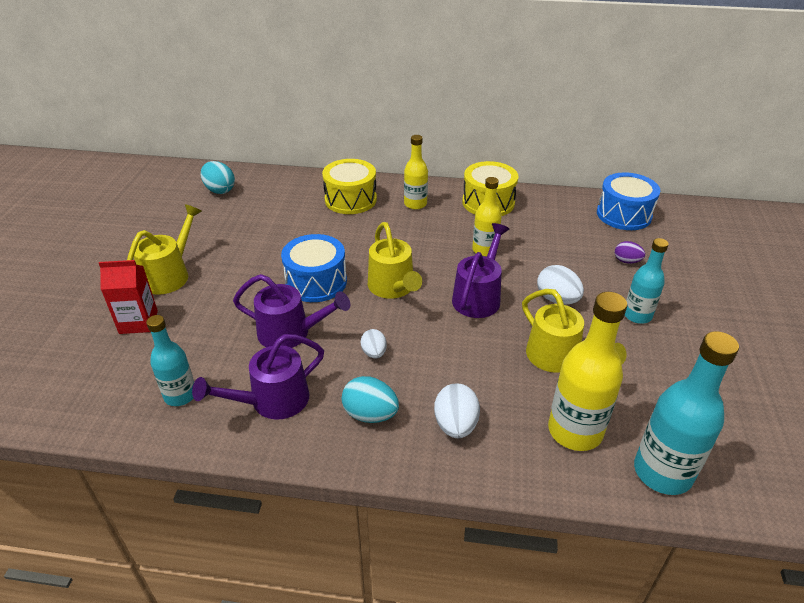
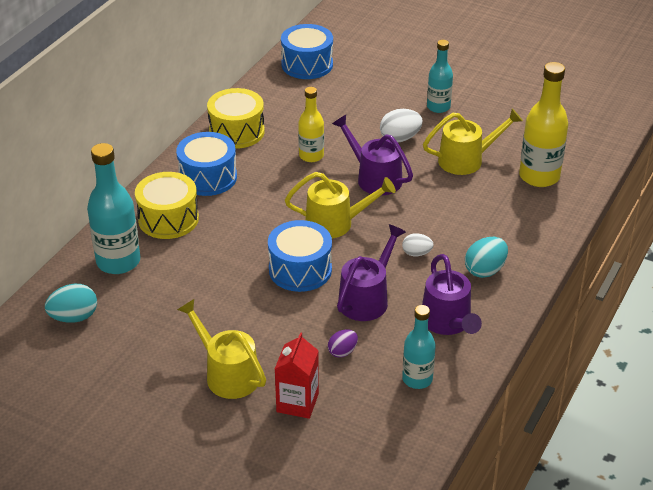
camera: 70 degrees left, 0 degrees up
yellow bottle [404,135,428,210] -> blue drum [176,132,237,196]
white egg [434,383,480,438] -> none
purple egg [615,241,645,263] -> purple egg moved to [328,329,358,358]
turquoise bottle [634,331,739,495] -> turquoise bottle moved to [87,143,140,274]

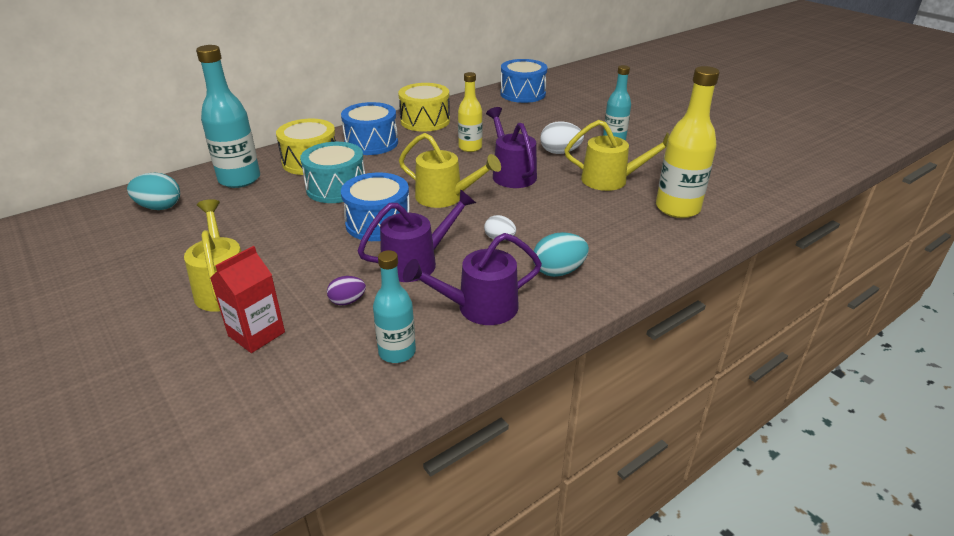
camera: 25 degrees right, 5 degrees down
purple watering can [422,254,482,335] -> purple watering can turned 60 degrees clockwise [403,233,542,325]
none -> turquoise drum [300,142,365,203]

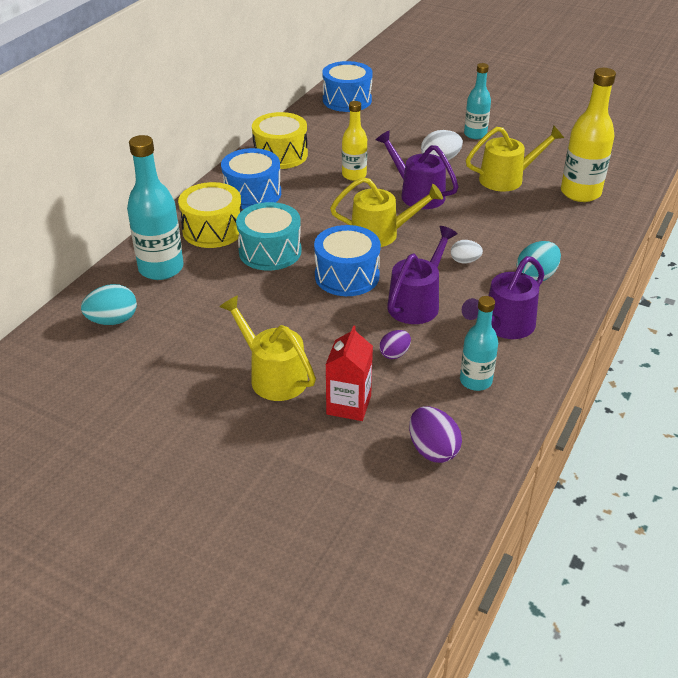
camera: 25 degrees left, 5 degrees up
none -> purple egg [409,406,462,463]

